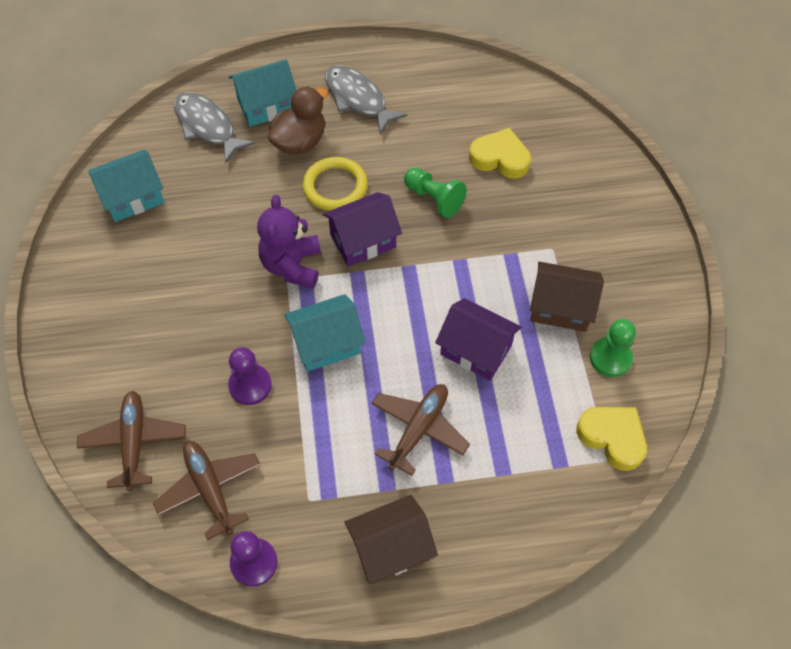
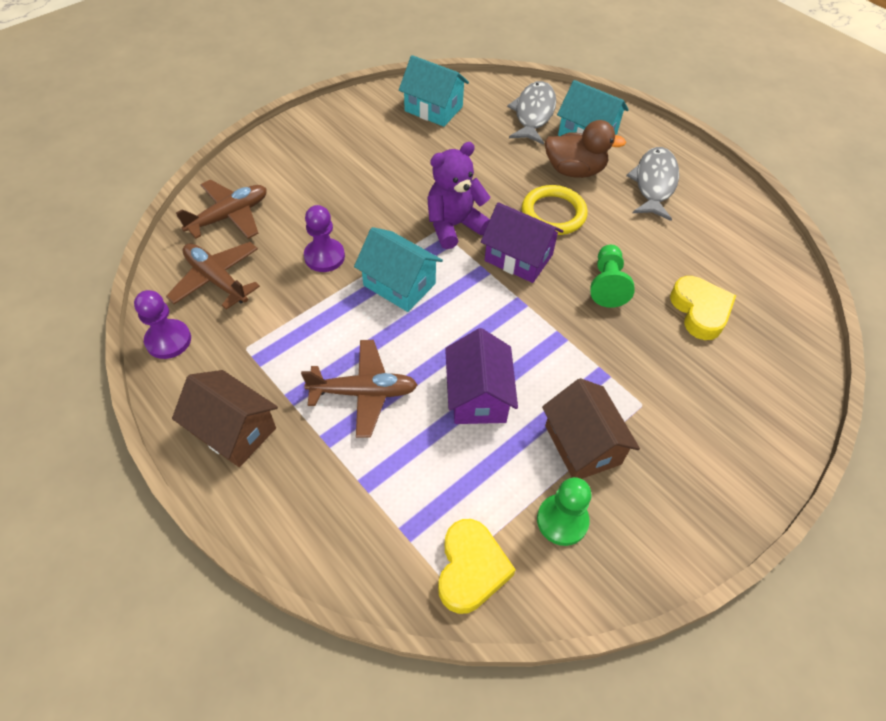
camera: 55 degrees right, 5 degrees down
brown plane [153,441,260,540] -> brown plane turned 75 degrees counterclockwise [166,242,260,310]

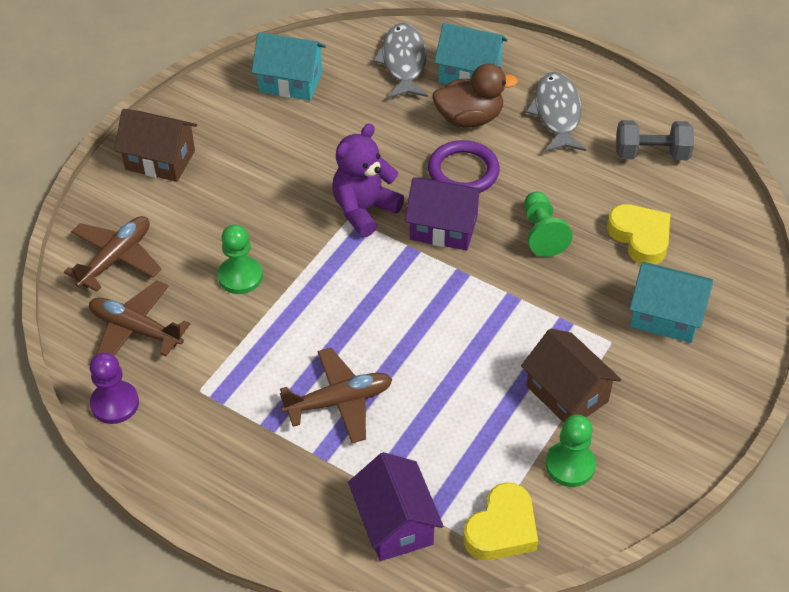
camera: 15 degrees left, 5 degrees down
brown house [172,370,278,467] -> brown house moved to [114,109,197,182]
purple pawn [304,205,345,272] -> green pawn [218,224,263,294]
turquoise house [354,227,443,312] -> turquoise house moved to [629,262,713,343]
yellow heart [438,519,516,614] -> yellow heart turned 45 degrees clockwise [464,482,538,560]
purple house [445,328,518,424] -> purple house moved to [348,452,443,561]
yellow ring [522,185,588,235] -> purple ring [428,140,500,193]
none -> grey dumbbell [616,120,694,160]

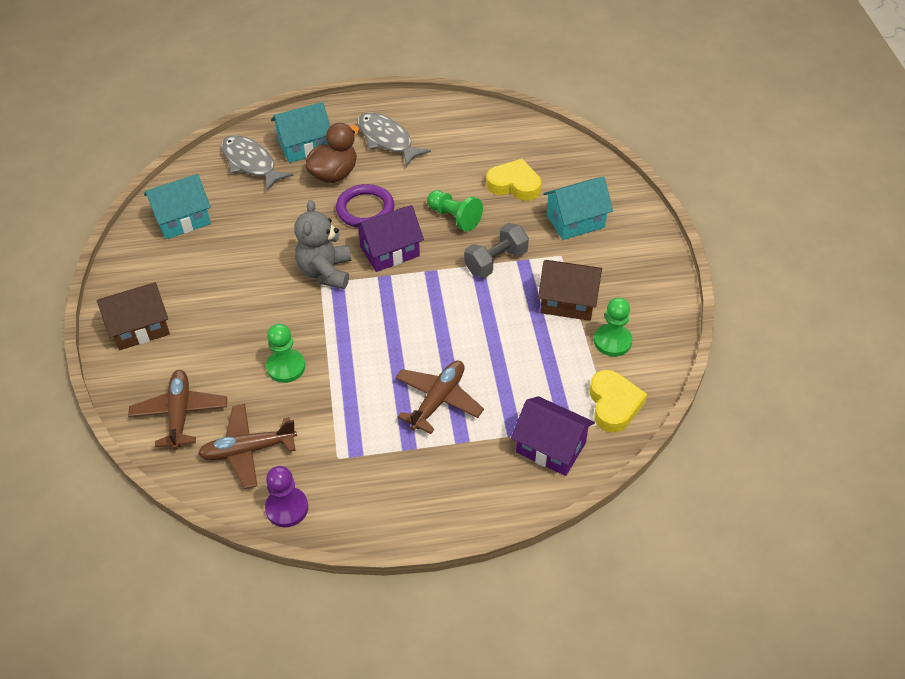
camera: 40 degrees left, 0 degrees up
purple teddy bear [332,123,404,237] -> grey teddy bear [294,200,351,289]
grey dumbbell [616,120,694,160] -> grey dumbbell moved to [464,223,529,278]

